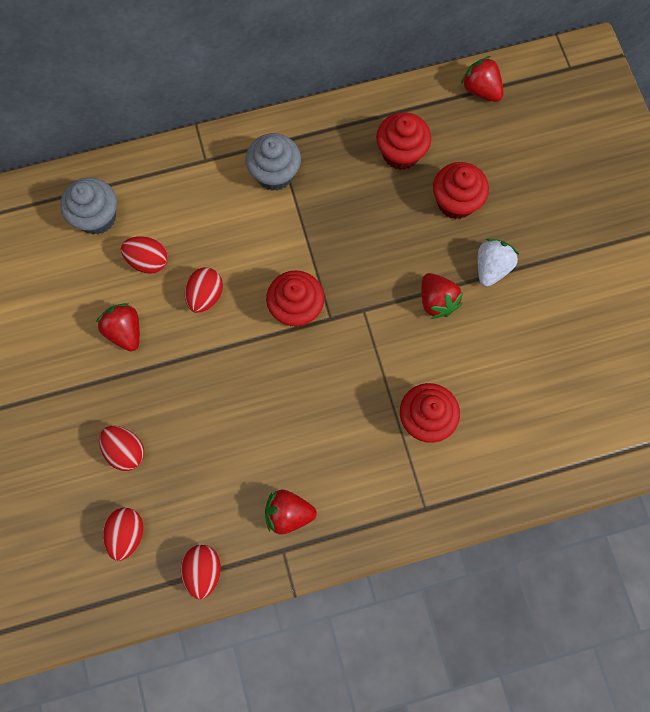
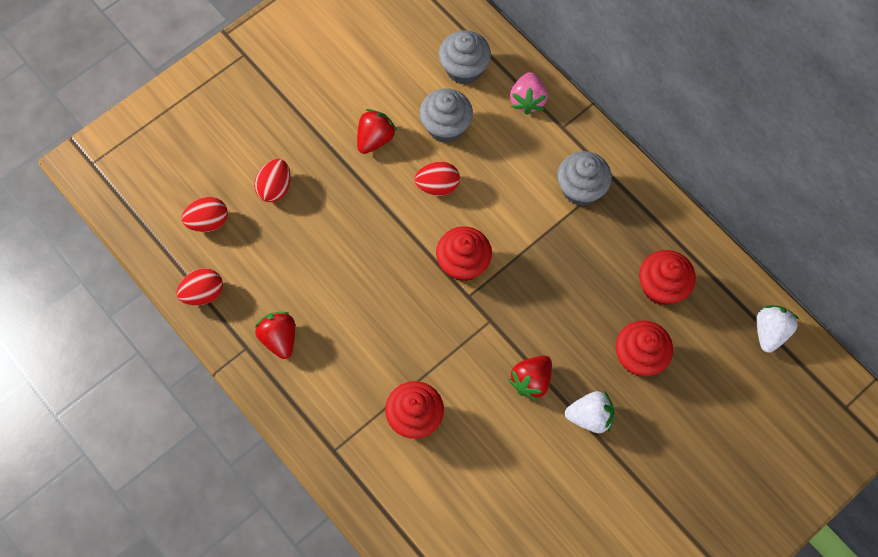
camera: 65 degrees right, 5 degrees down
red egg [121,236,168,274] -> grey cupcake [420,89,473,143]
red strawberry [461,56,504,102] -> white strawberry [756,305,799,353]
none -> pink strawberry [510,72,548,115]

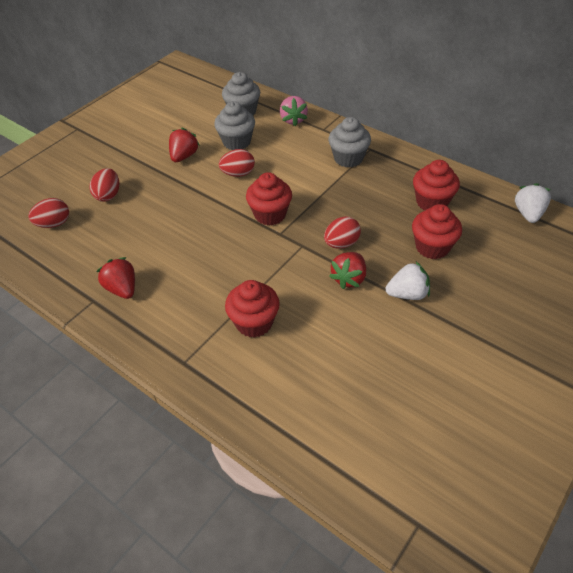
camera: 10 degrees left, 20 degrees down
red egg [176,268,223,305] -> red egg moved to [324,216,361,249]

